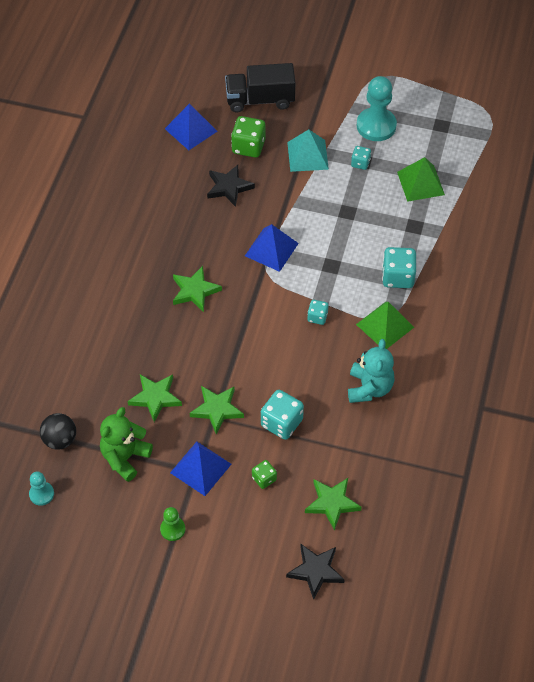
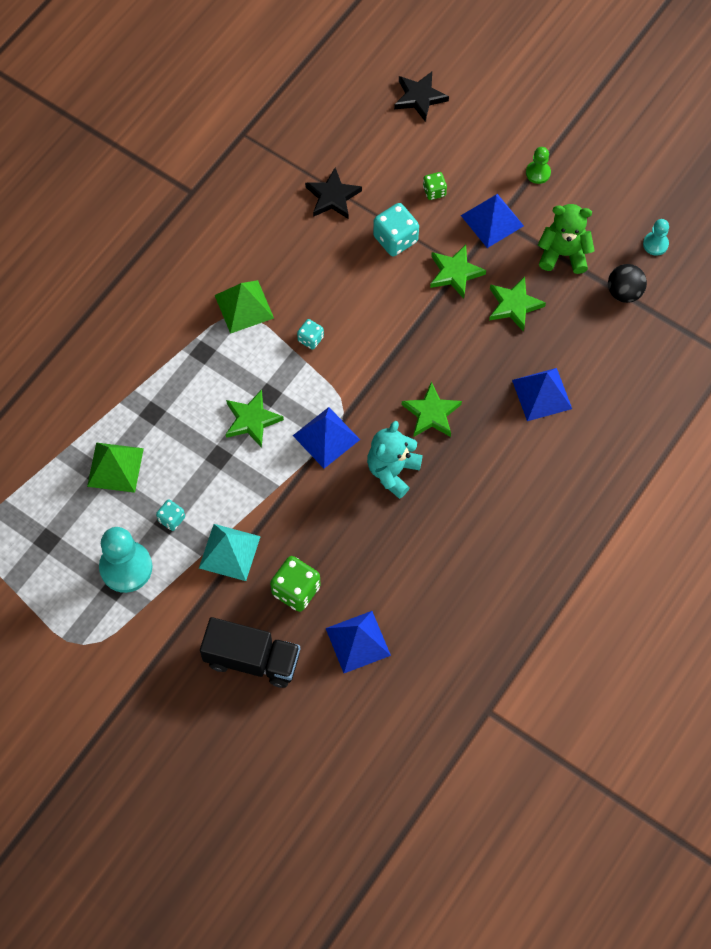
camera: 160 degrees left, 10 degrees up
green teddy bear [100,407,153,482] -> green teddy bear turned 135 degrees counterclockwise [538,204,595,274]
black star [207,165,255,207] -> black star moved to [305,167,362,219]
green star [305,478,362,531] -> green star moved to [226,390,284,448]
turquoise teddy bear [348,339,394,403] -> turquoise teddy bear moved to [367,421,423,499]
turquoise dice [382,247,416,288] -> none
none -> blue pyramid [512,368,572,421]

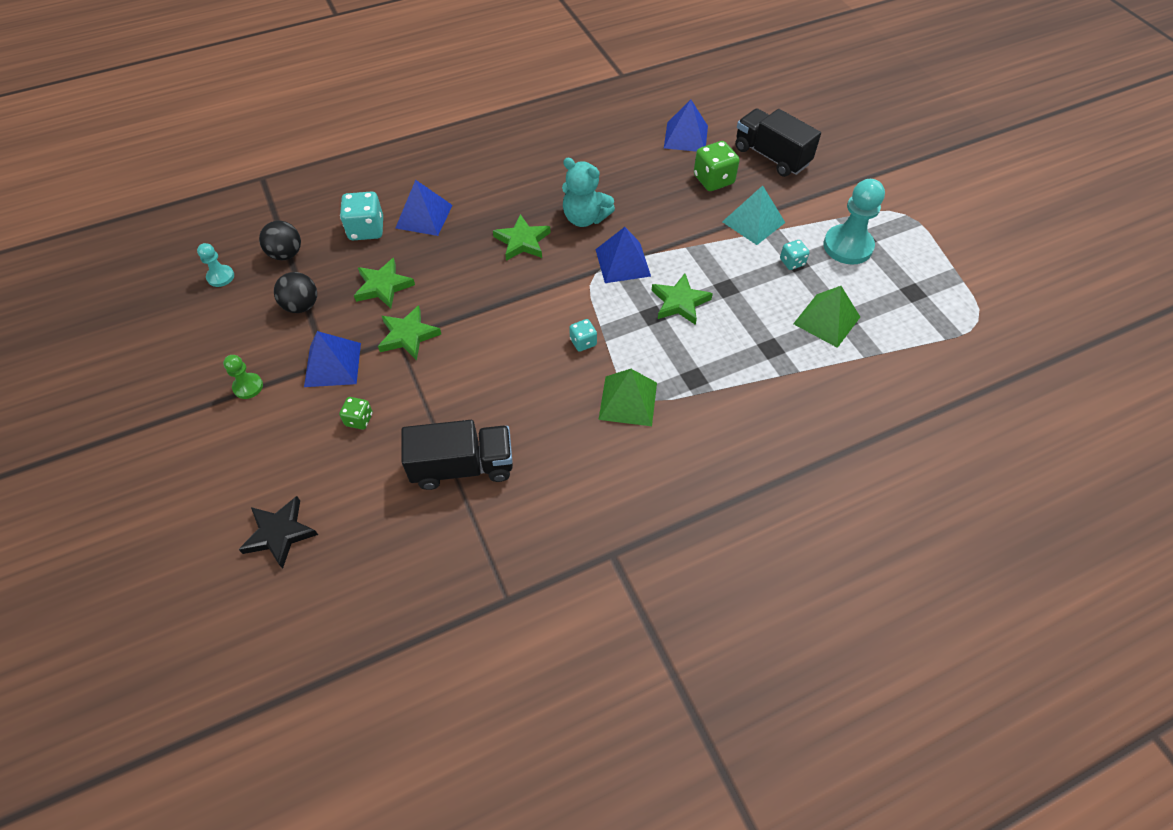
camera: 150 degrees left, 10 degrees down
black star [305,167,362,219] -> black truck [401,420,513,490]
turquoise teddy bear [367,421,423,499] -> turquoise teddy bear turned 60 degrees clockwise [562,158,615,227]
turquoise dice [373,203,419,256] -> turquoise dice moved to [340,192,383,240]
green teddy bear [538,204,595,274] -> black ball [274,272,317,313]

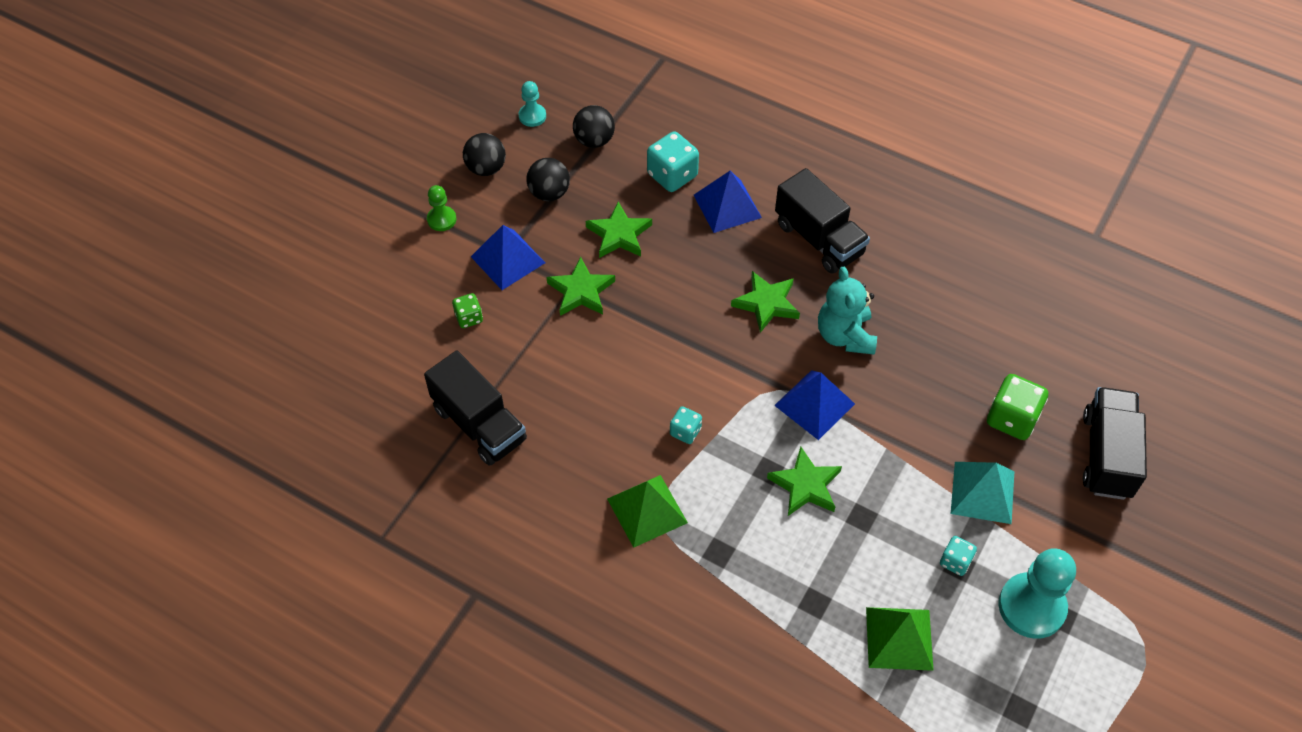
camera: 55 degrees right, 0 degrees up
black star [238,496,318,569] -> none
blue pyramid [664,100,708,152] -> none
none -> black ball [463,133,506,176]
none -> black truck [775,168,870,274]

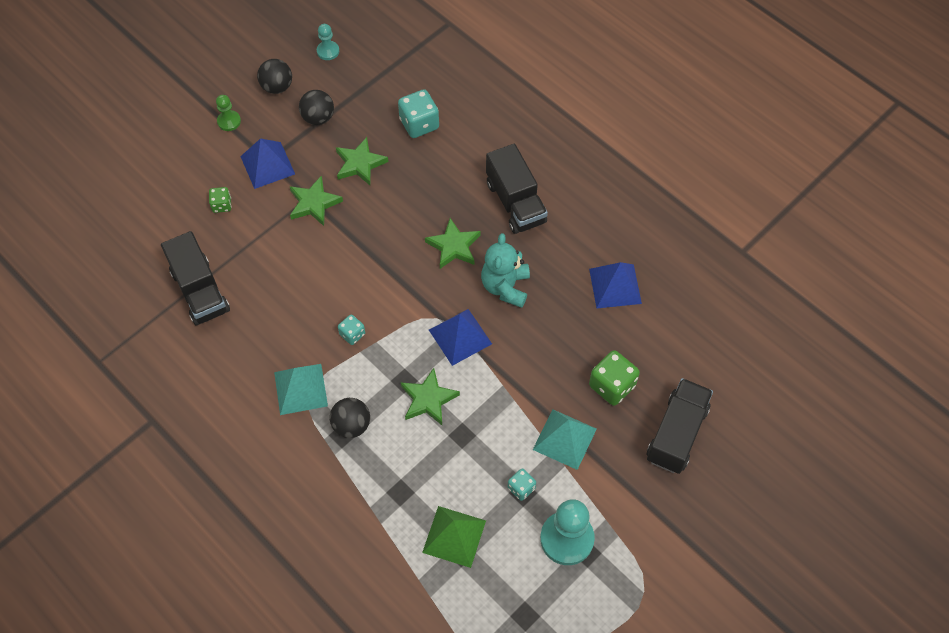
camera: 15 degrees right, 5 degrees up
black ball [573,105,615,148] -> black ball moved to [330,398,370,438]
green pyramid [607,475,688,548] -> turquoise pyramid [274,364,328,415]
blue pyramid [694,171,762,233] -> blue pyramid moved to [589,262,642,308]

